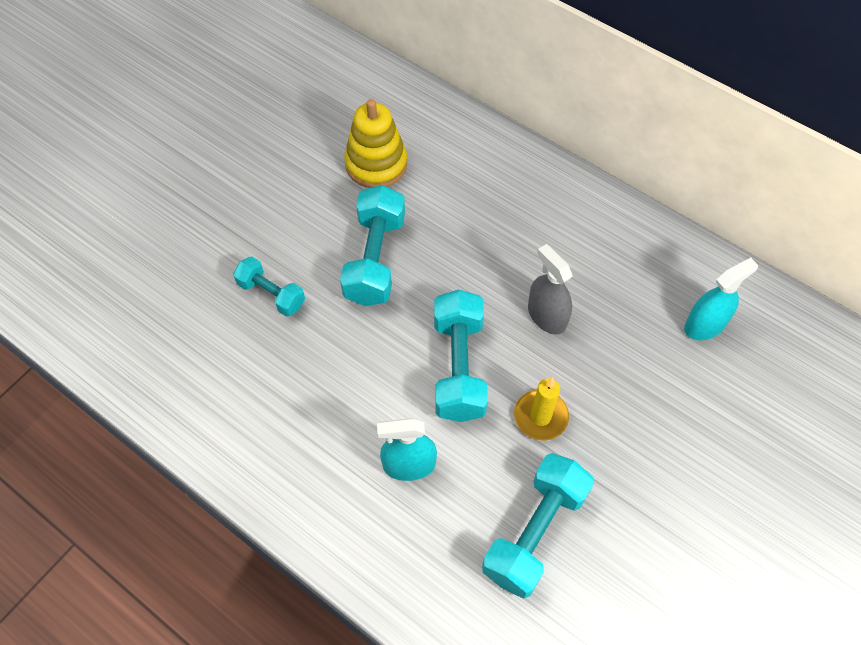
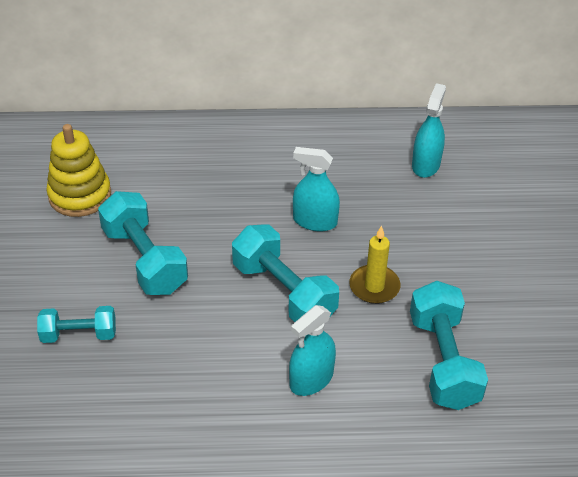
camera: 40 degrees left, 15 degrees down
grey spray bottle [528,244,572,334] -> turquoise spray bottle [293,147,340,232]

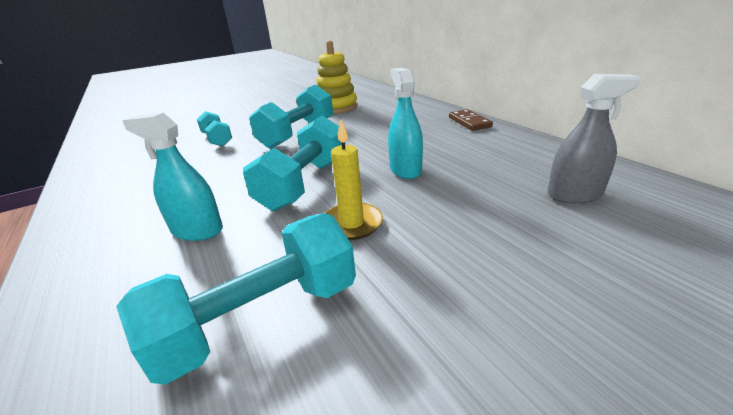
camera: 65 degrees right, 15 degrees down
turquoise spray bottle [412,83,446,178] -> grey spray bottle [547,74,640,204]
none -> brown domino [449,109,493,131]

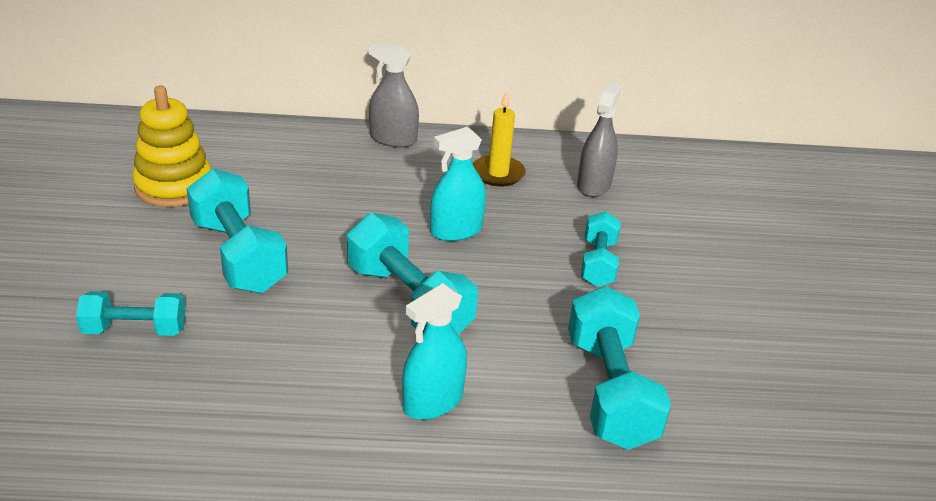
camera: 65 degrees left, 5 degrees up
yellow candle [325,120,383,240] -> yellow candle moved to [473,90,526,186]
turquoise spray bottle [388,68,423,179] -> turquoise spray bottle turned 45 degrees counterclockwise [430,127,486,241]
brown domino [449,109,493,131] -> grey spray bottle [369,43,419,148]
none -> turquoise dumbbell [581,211,621,287]

